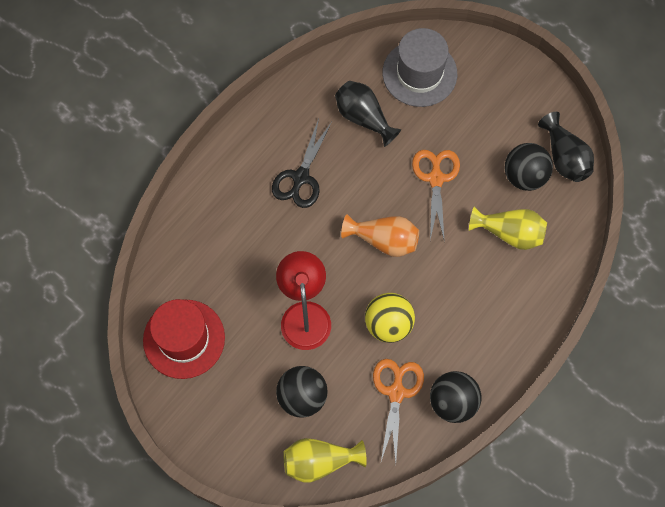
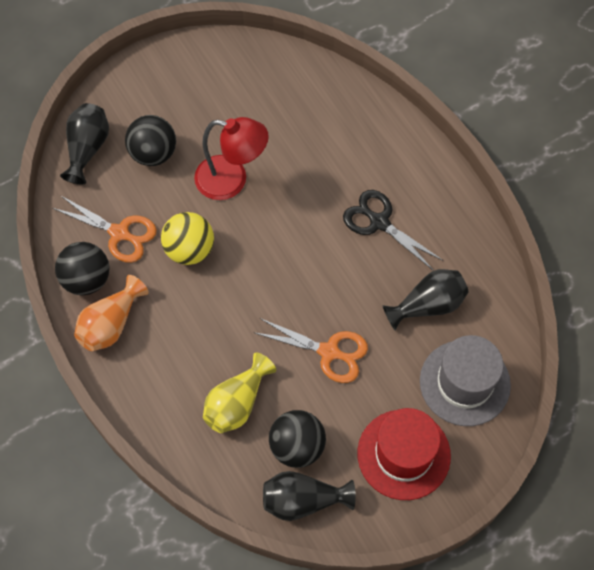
camera: 110 degrees right, 5 degrees down
red hat [143,299,225,379] -> red hat moved to [358,408,451,500]
yellow vase [283,438,367,483] -> black vase [60,103,109,185]
orange vase [341,214,419,257] -> orange vase moved to [74,275,149,351]

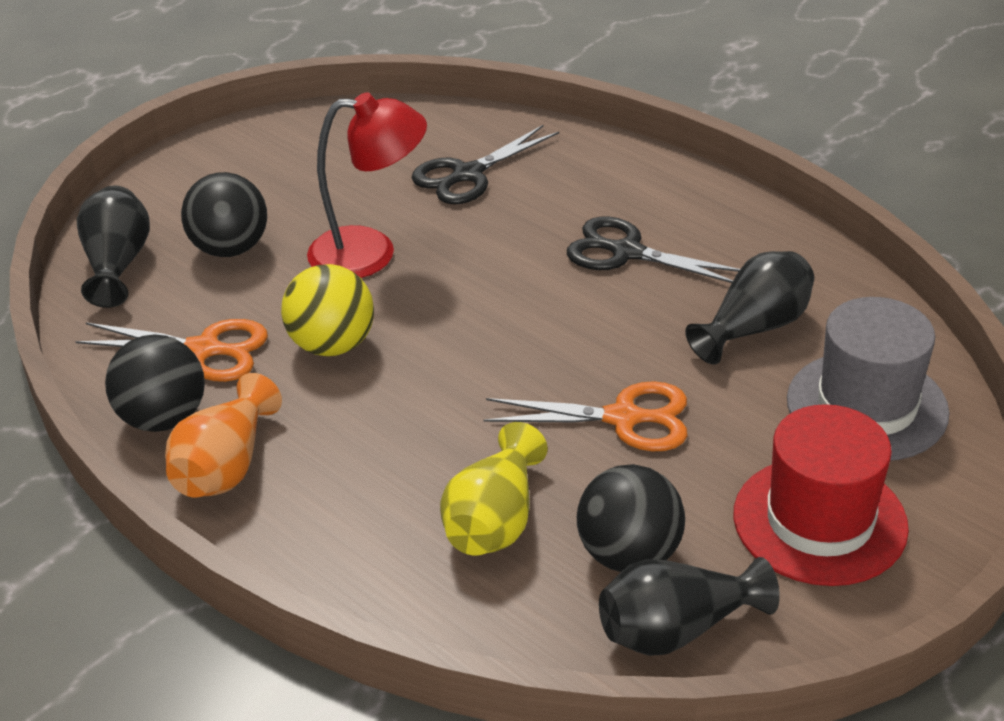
camera: 15 degrees left, 25 degrees down
none -> black scissors [412,125,559,204]

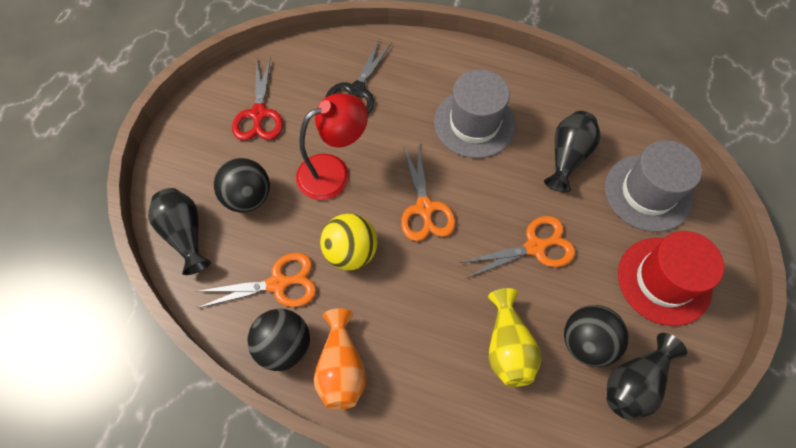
camera: 25 degrees left, 25 degrees up
black scissors [567,217,740,283] -> grey hat [434,69,516,158]
none -> red scissors [232,56,283,141]
none -> orange scissors [401,144,456,241]

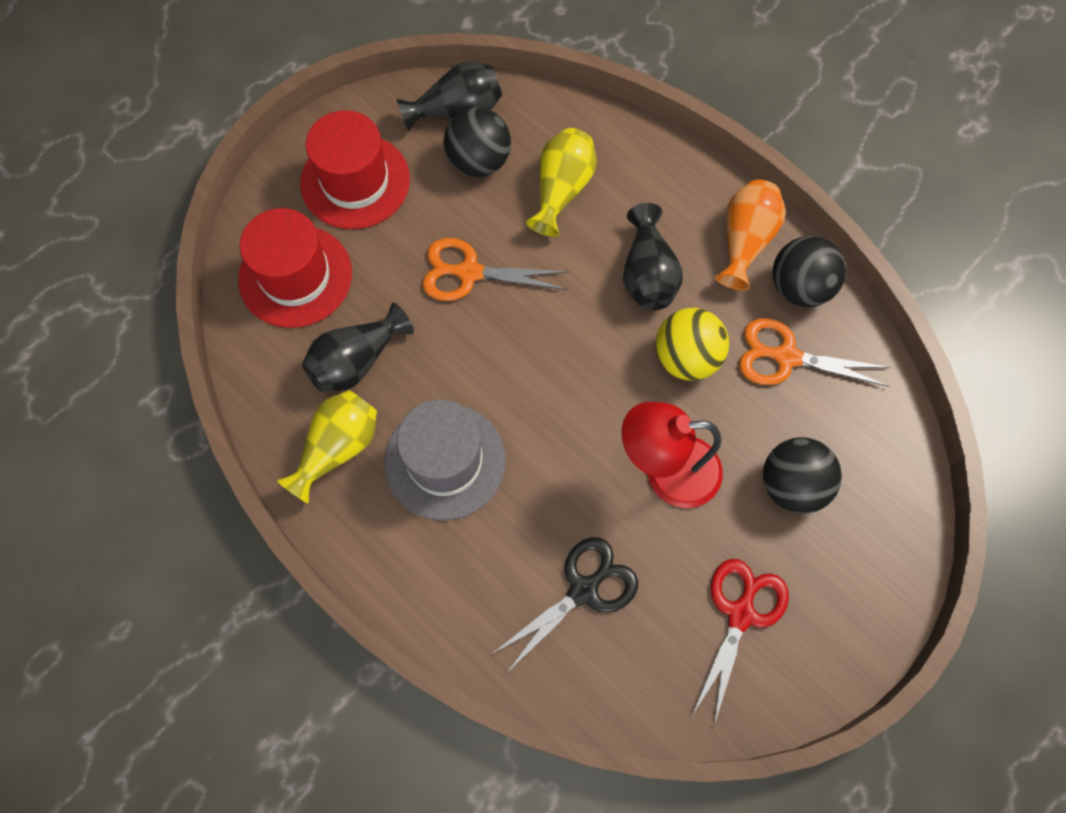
camera: 155 degrees left, 5 degrees up
black vase [148,188,211,275] -> black vase moved to [623,203,683,311]
orange scissors [401,144,456,241] -> none
grey hat [605,140,702,232] -> red hat [238,208,352,328]
none -> yellow vase [277,390,377,504]

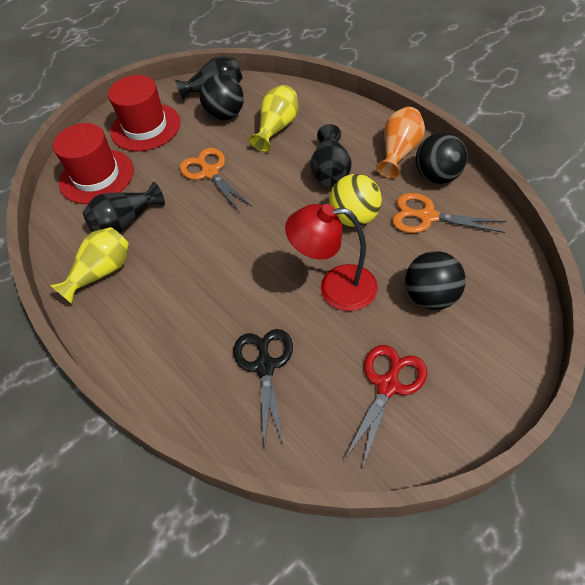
camera: 10 degrees right, 15 degrees down
grey hat [384,400,506,520] -> none
orange scissors [422,238,569,301] -> orange scissors turned 45 degrees clockwise [180,148,252,213]
black scissors [492,537,638,671] -> black scissors turned 60 degrees counterclockwise [233,329,293,451]

